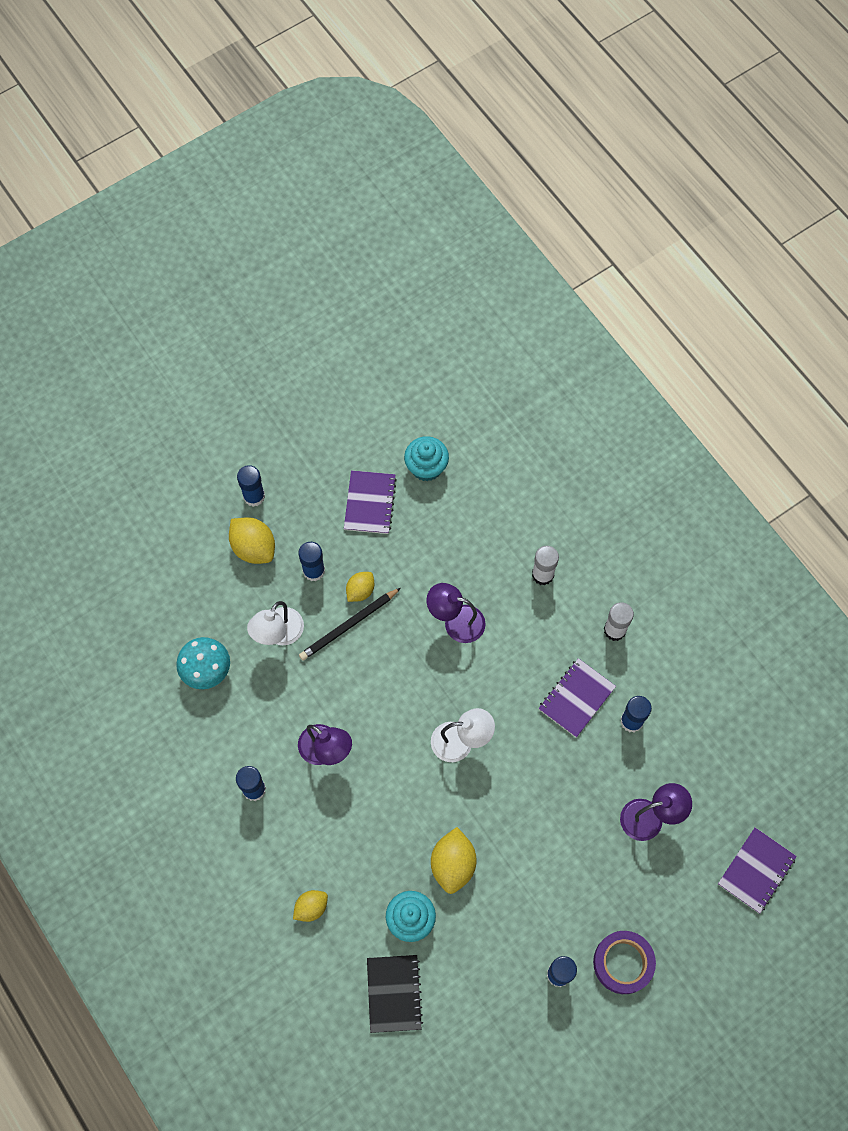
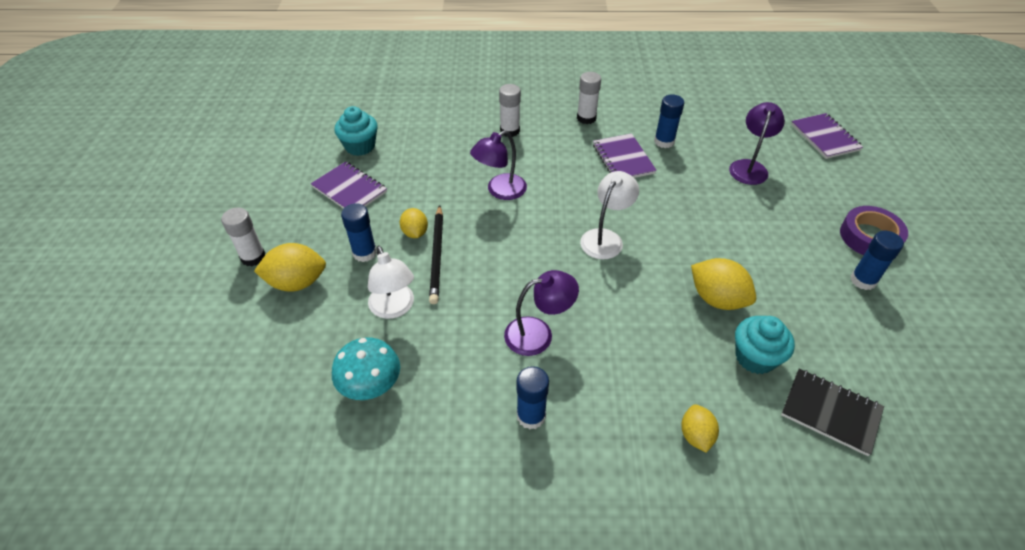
camera: 55 degrees left, 20 degrees down
blue glue stick [237,465,265,507] -> white glue stick [221,208,265,266]

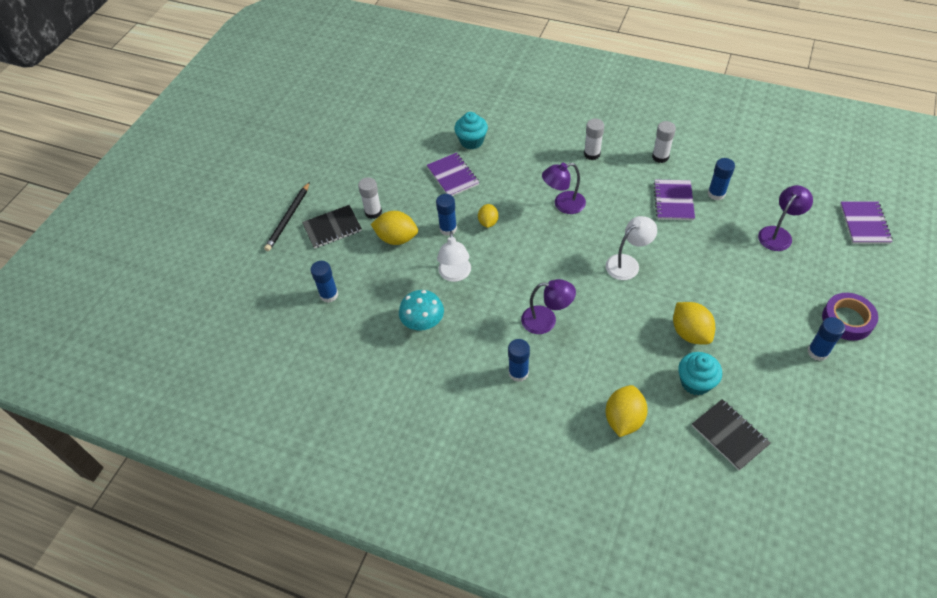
camera: 25 degrees right, 5 degrees up
black pencil [429,205,443,304] -> black pencil moved to [264,182,310,251]
yellow lemon [681,404,719,453] -> yellow lemon [606,385,648,437], size x1.61
none -> black notebook [302,205,362,249]
none -> blue glue stick [311,261,338,303]

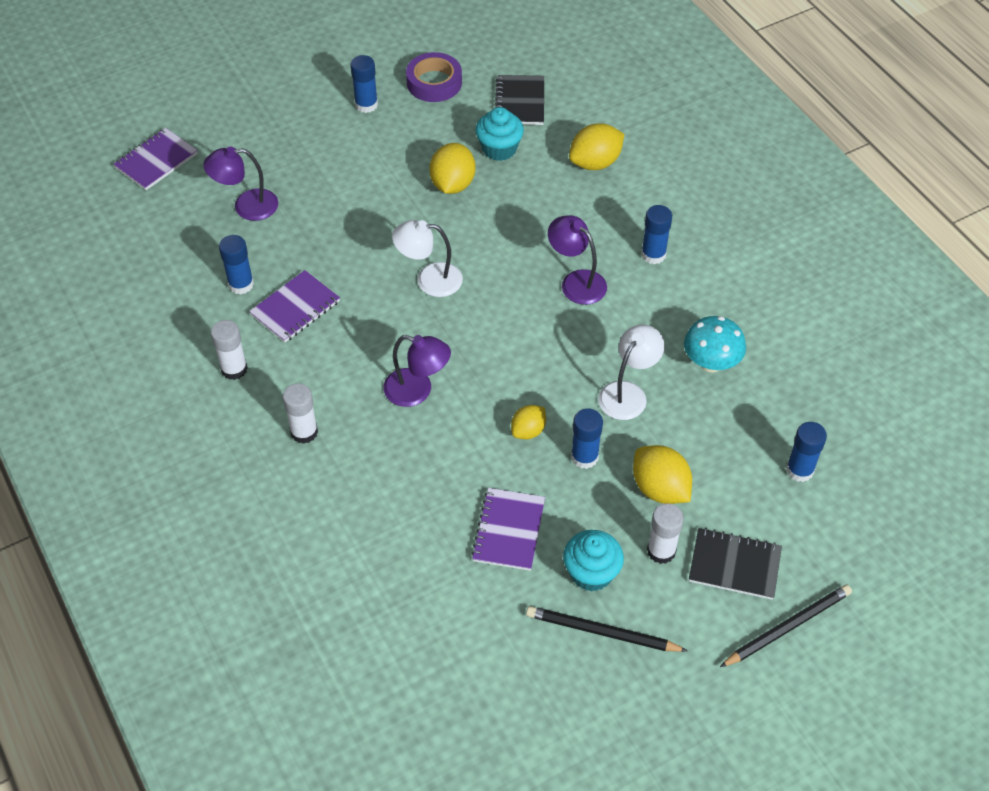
camera: 145 degrees left, 0 degrees up
turquoise cupcake [454,112,488,149] -> turquoise cupcake moved to [563,530,624,592]
purple tape [822,293,878,341] -> purple tape moved to [406,52,462,102]
none -> black pencil [526,606,688,652]

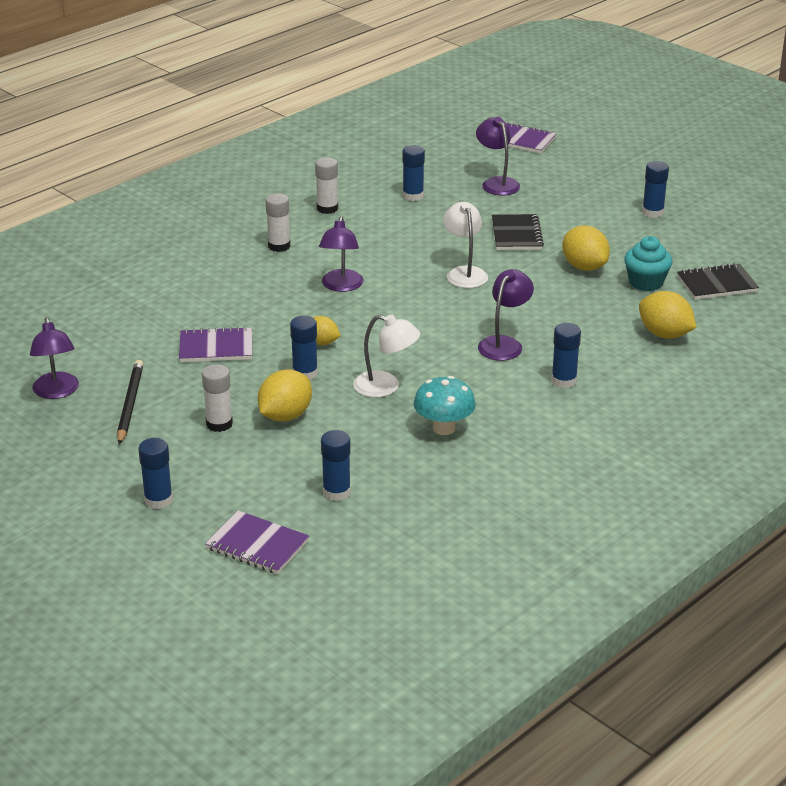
camera: 75 degrees right, 20 degrees down
purple notebook [249,270,340,343] -> purple notebook moved to [205,510,309,574]
purple tape [406,52,462,102] -> none
yellow lemon [430,143,475,194] -> yellow lemon turned 60 degrees clockwise [562,225,610,271]
turquoise cupcake [563,530,624,592] -> none
black notebook [689,528,782,600] -> black notebook moved to [492,214,544,250]
black pencil [720,584,852,667] -> blue glue stick [138,438,173,509]
none -> purple lamp [30,317,79,399]

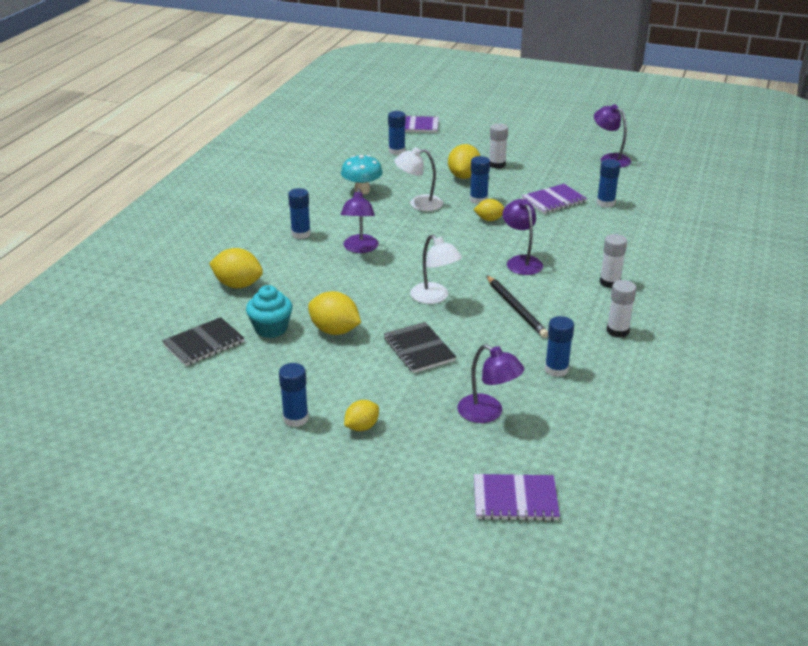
camera: 155 degrees right, 0 degrees up
black pencil [117,360,143,445] -> black pencil moved to [486,275,548,338]
blue glue stick [138,438,173,509] -> blue glue stick moved to [597,159,621,207]
none -> yellow lemon [344,400,379,431]

